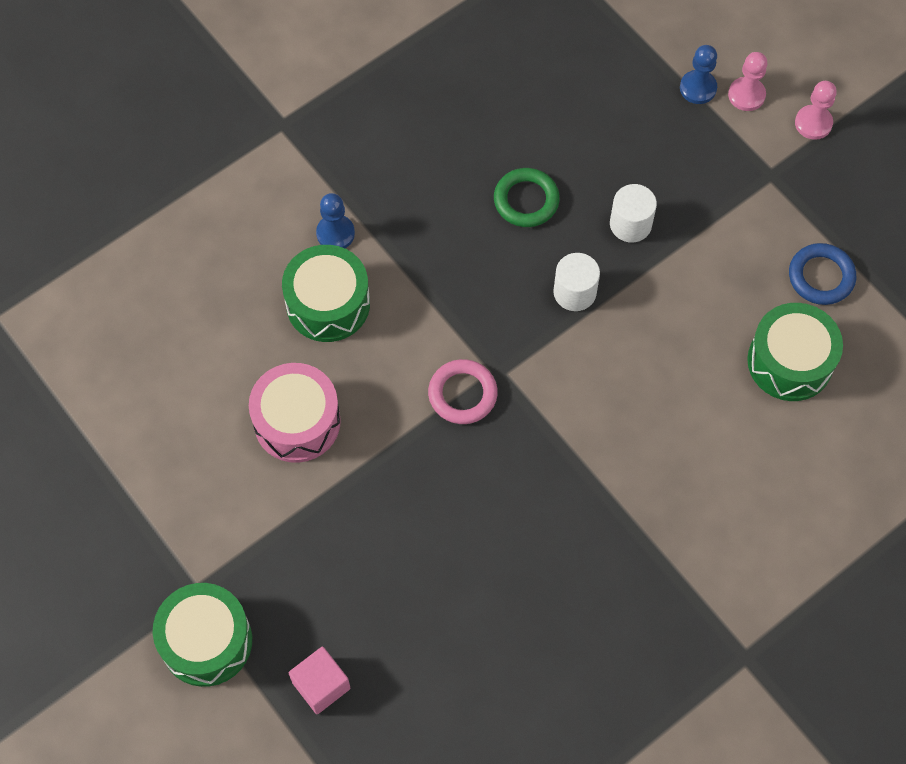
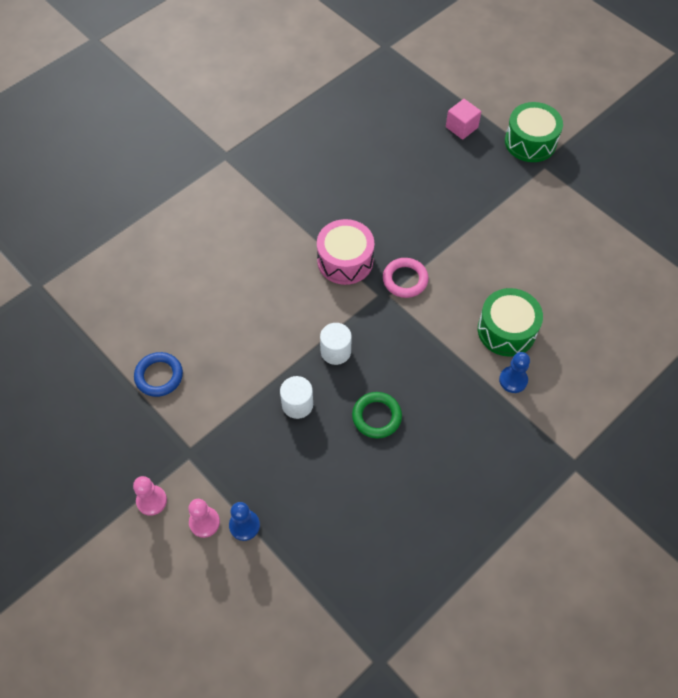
camera: 175 degrees right, 5 degrees down
pink drum [249,363,341,463] -> pink drum moved to [317,219,374,285]
green drum [747,303,843,401] -> none

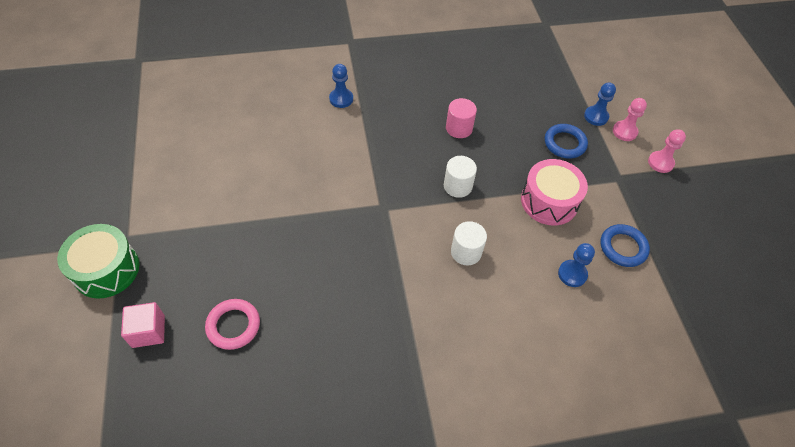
camera: 150 degrees left, 5 degrees down
white cylinder [280,376,313,419] -> white cylinder moved to [451,221,487,265]
pink drum [317,219,374,285] -> pink drum moved to [521,159,588,226]
green ring [352,392,402,439] -> pink cylinder [446,98,477,138]
pink ring [383,258,429,298] -> pink ring moved to [205,299,260,350]
green drum [478,288,543,357] -> none
none -> blue ring [545,124,588,159]
none -> blue pawn [558,243,595,287]

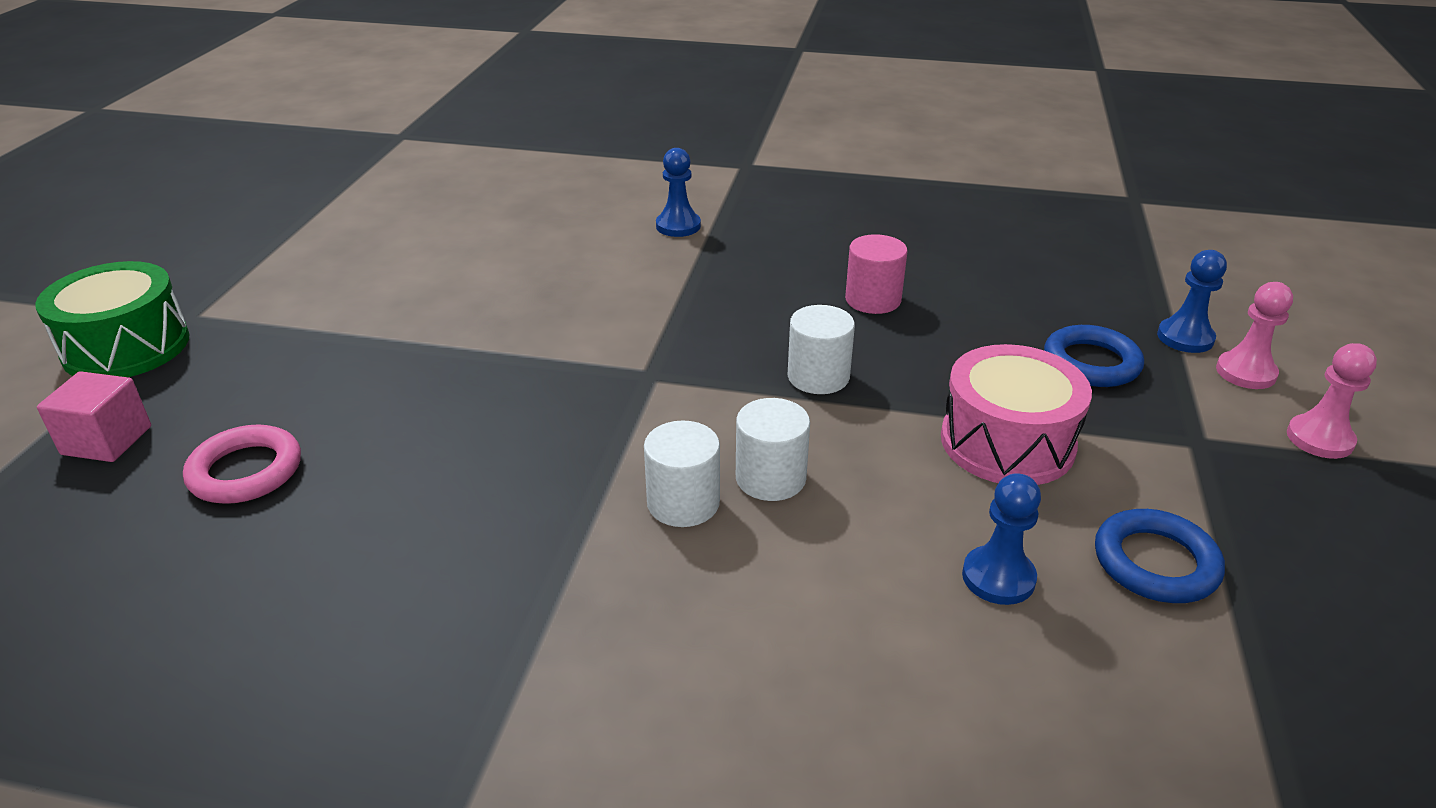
camera: 25 degrees right, 20 degrees down
none -> white cylinder [644,420,720,527]

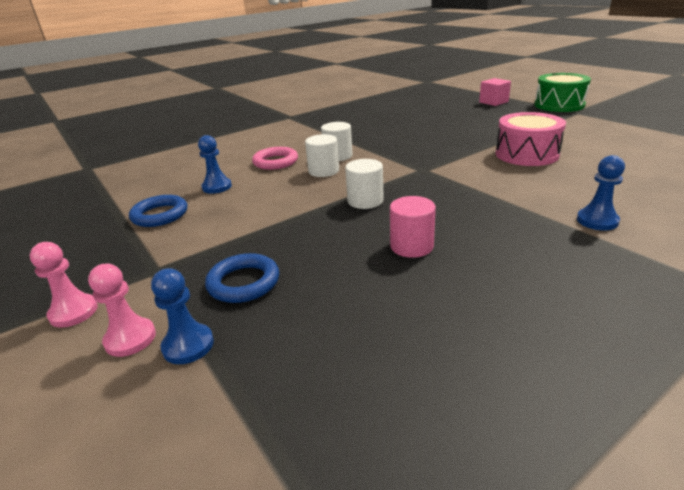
camera: 135 degrees right, 5 degrees down
pink ring [183,425,301,504] -> pink ring moved to [252,147,298,170]
pink drum [941,344,1092,485] -> pink drum moved to [496,112,566,166]

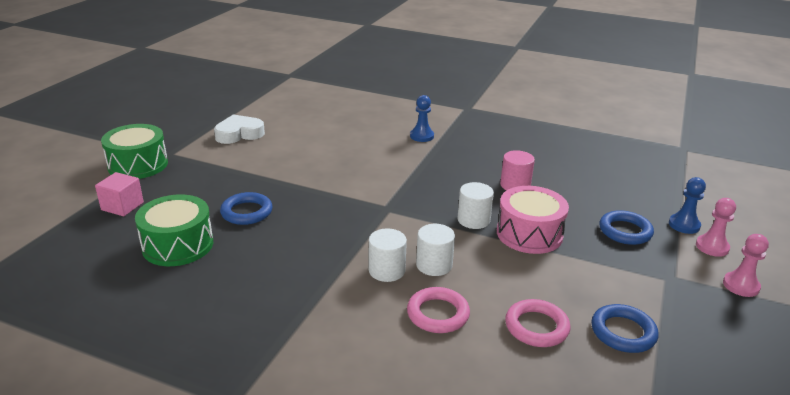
camera: 125 degrees left, 0 degrees up
blue pawn [198,135,232,194] -> pink ring [505,299,570,347]
pink drum [496,112,566,166] -> pink drum moved to [497,186,569,254]
none -> green drum [135,194,213,266]
none -> white heart [214,114,265,144]
none -> blue ring [220,192,273,225]

